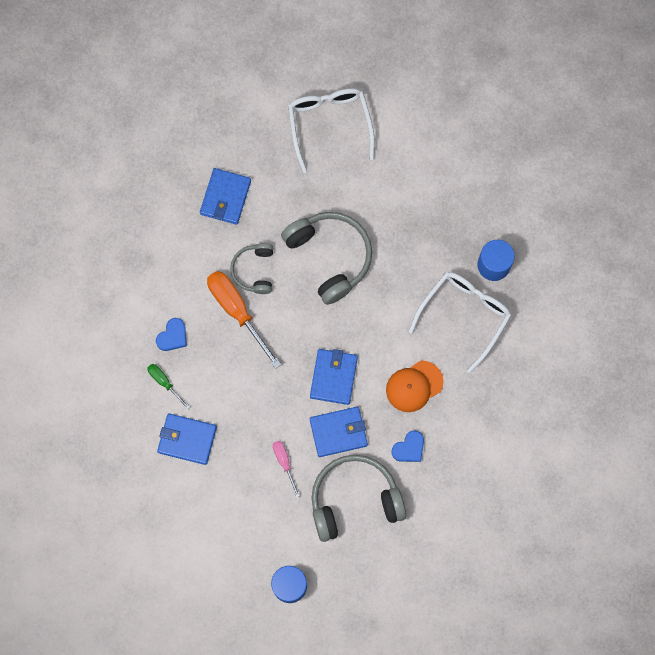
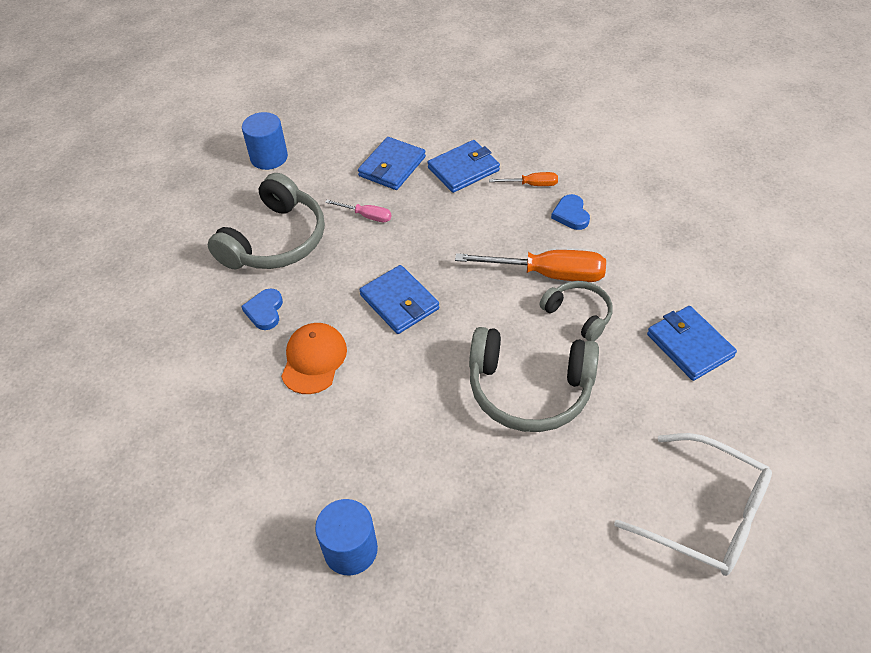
camera: 135 degrees right, 25 degrees down
green screwdriver [147,364,190,410] -> orange screwdriver [489,172,558,186]
blue wallet [310,407,368,457] -> blue wallet moved to [358,137,426,190]
white glasses [409,272,511,373] -> none

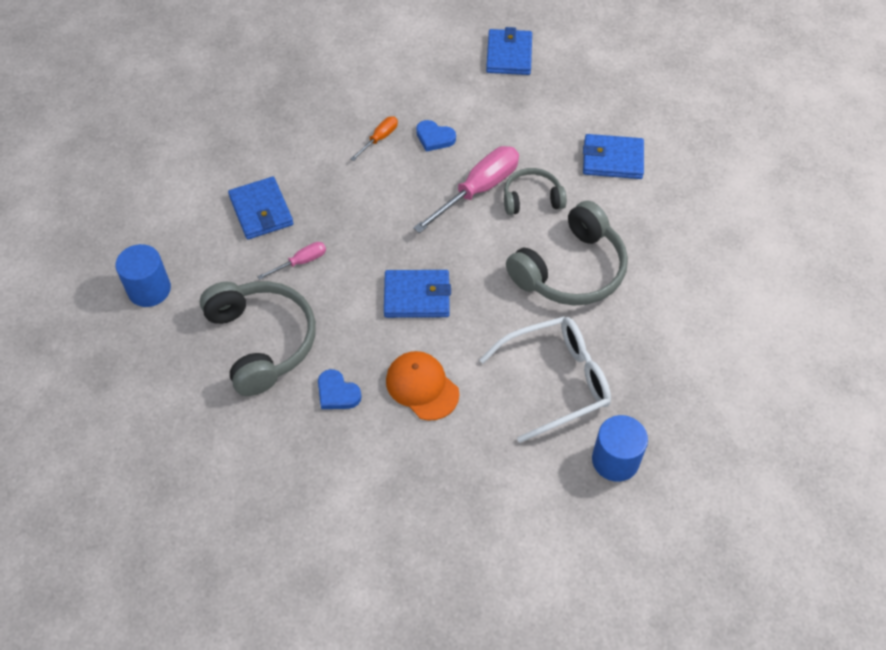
camera: 55 degrees left, 5 degrees up
blue wallet [428,140,500,193] -> blue wallet moved to [486,27,532,75]
orange screwdriver [455,250,606,282] -> pink screwdriver [413,146,519,233]
white glasses [614,433,772,576] -> white glasses moved to [480,316,611,443]

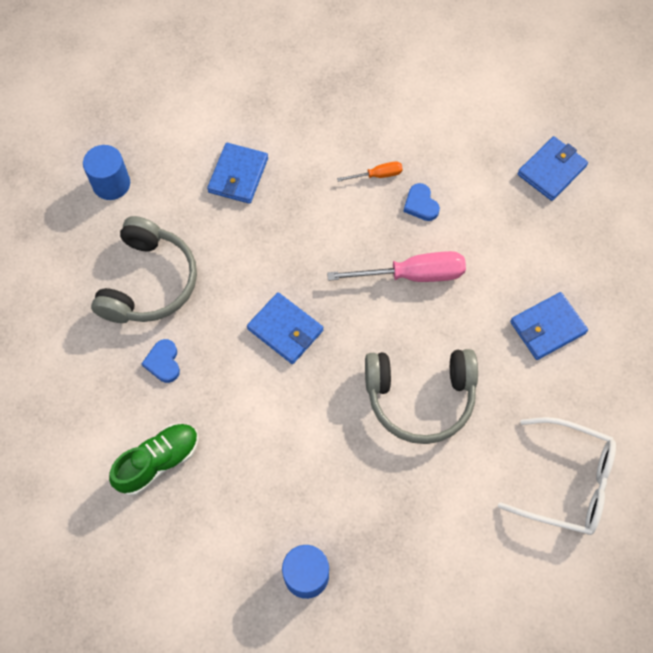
camera: 40 degrees right, 10 degrees up
pink screwdriver [257,242,326,280] -> none
orange cap [386,351,459,421] -> none
white glasses [480,316,611,443] -> white glasses moved to [498,417,616,535]
grey headphones [504,168,567,215] -> none
blue wallet [583,134,644,179] -> blue wallet turned 75 degrees counterclockwise [510,292,588,360]
none -> green shoe [109,423,199,496]

